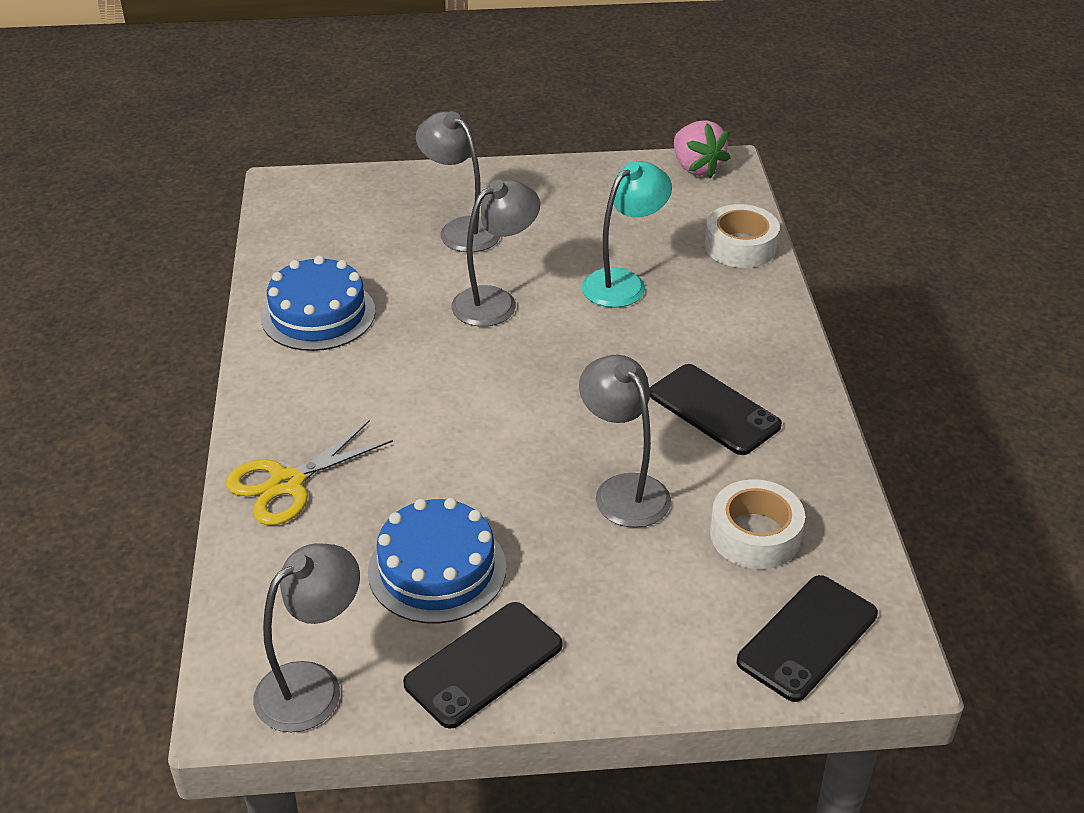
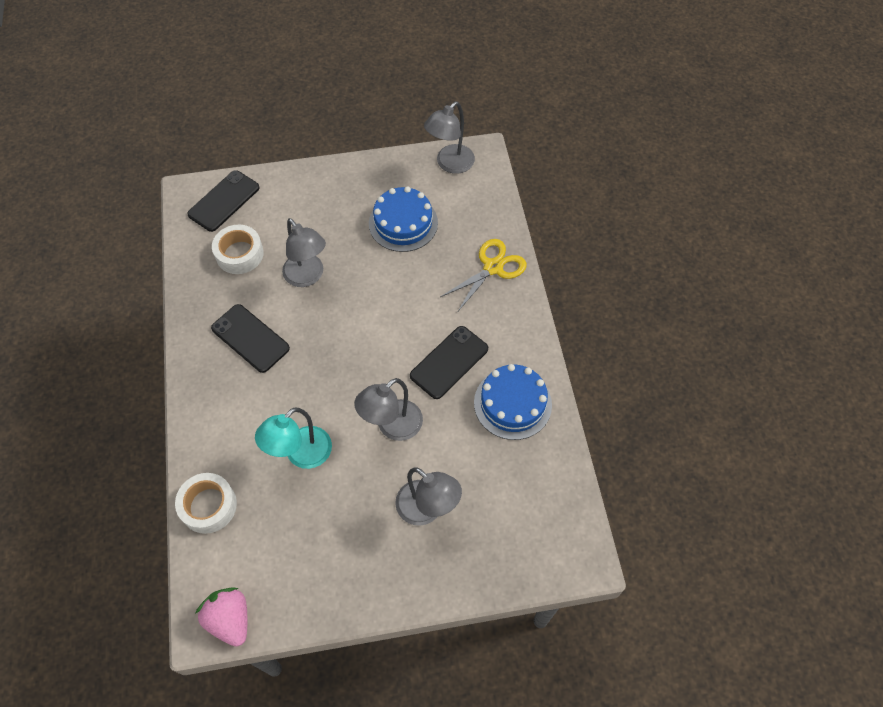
camera: 175 degrees right, 20 degrees up
black phone [403,602,562,729] -> black phone moved to [410,326,488,399]

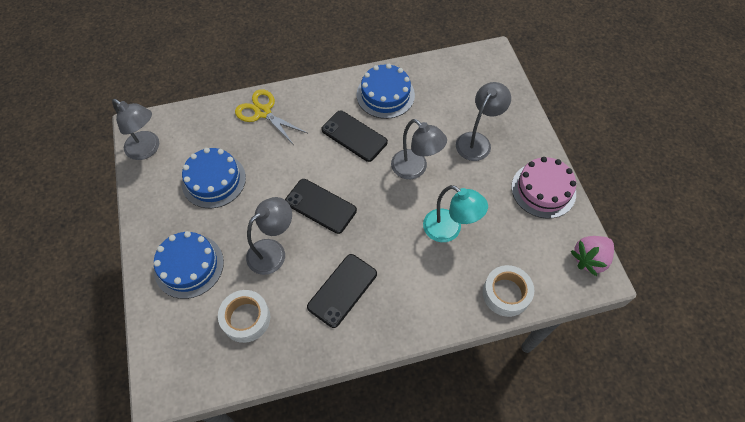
camera: 95 degrees left, 0 degrees up
black phone [187,170,260,232] -> black phone moved to [285,179,357,234]
none -> blue cake [154,231,224,299]
none -> pink cake [511,157,576,219]

